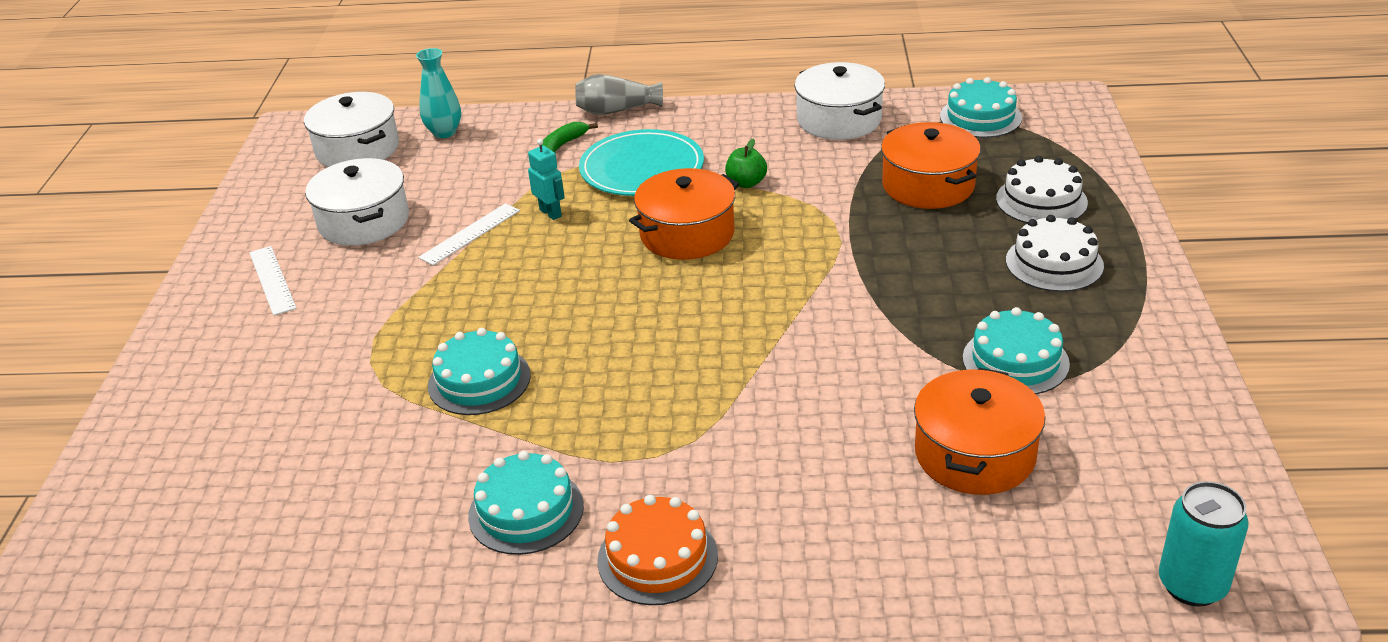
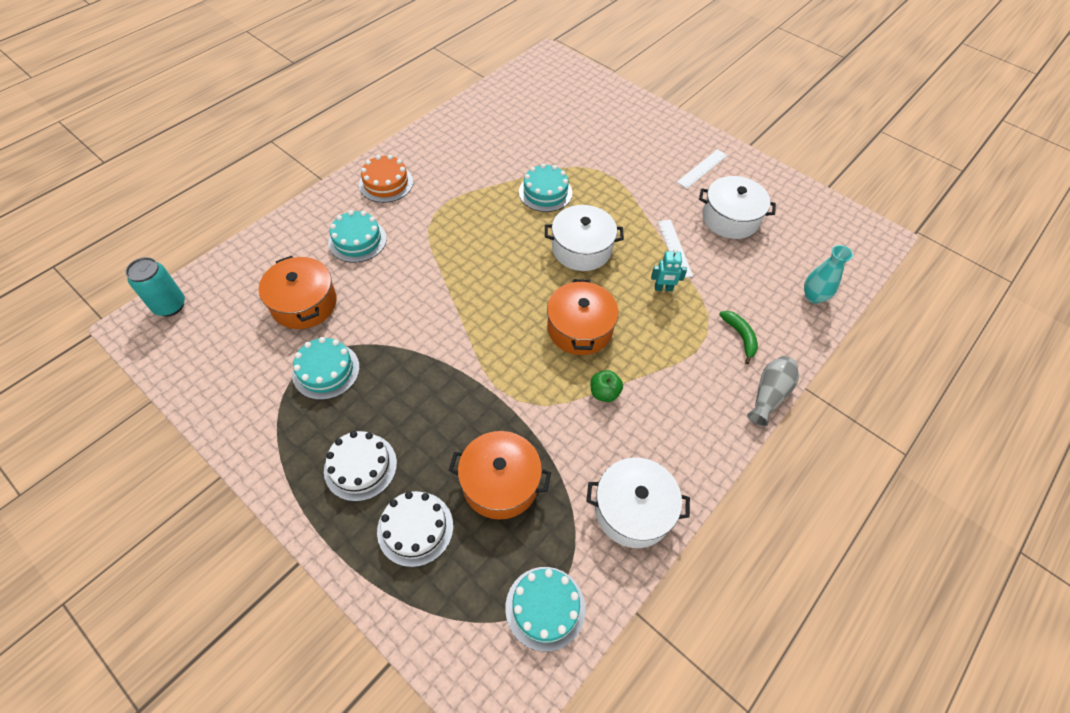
camera: 125 degrees right, 20 degrees up
white ruler [249,246,297,316] -> white ruler turned 60 degrees counterclockwise [677,149,728,189]
white pot [304,92,399,167] -> white pot moved to [545,205,624,271]
turquoise cake [468,451,584,555] -> turquoise cake moved to [328,210,387,263]
turquoise plate [579,129,704,196] -> none

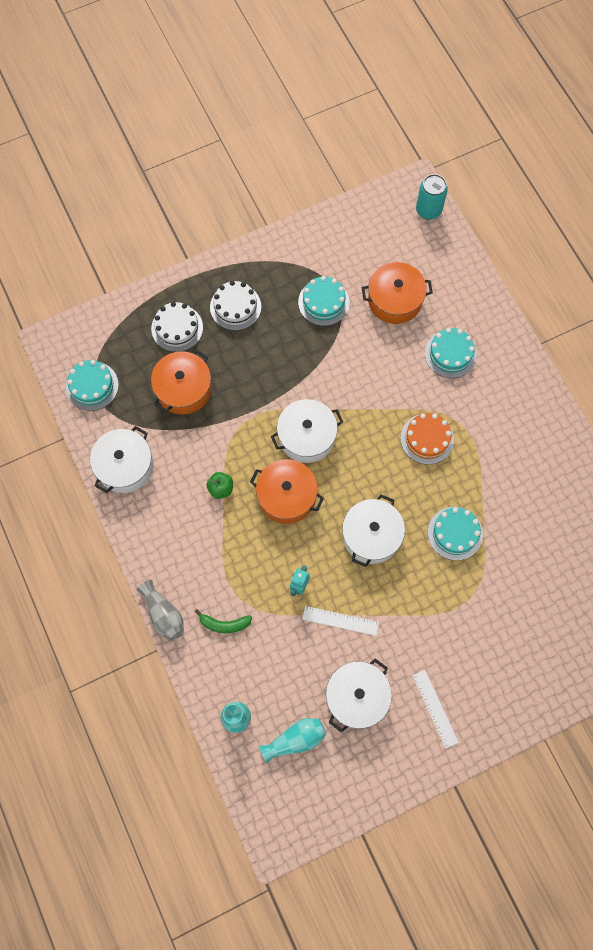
camera: 115 degrees right, 15 degrees up
orange cake [359,155,413,203] -> orange cake moved to [400,413,454,465]
none -> turquoise vase [259,718,326,763]
none -> white pot [271,399,343,463]

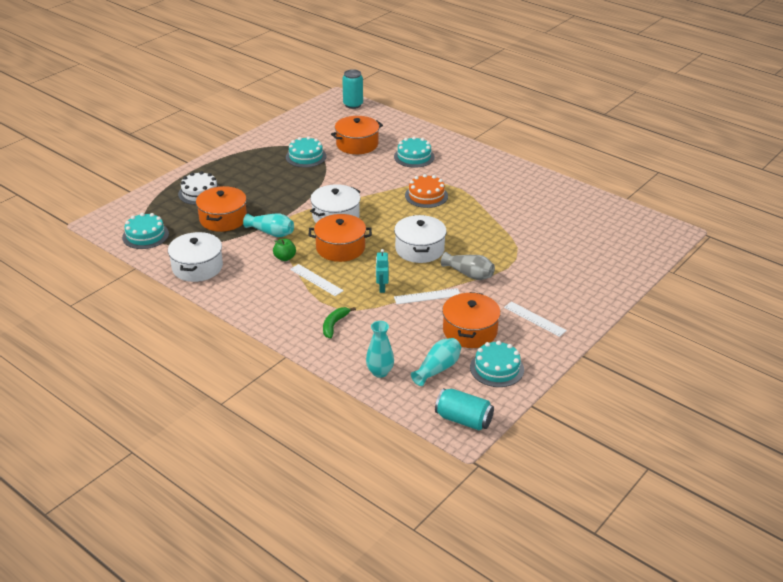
camera: 25 degrees left, 35 degrees down
grey vase [137,580,184,641] -> grey vase moved to [441,252,495,280]
green banana [195,609,252,633] -> green banana turned 135 degrees clockwise [323,307,356,338]
white cake [210,281,261,331] -> none
white pot [326,658,392,733] -> orange pot [442,292,501,348]
turquoise cake [428,507,483,561] -> turquoise cake moved to [470,341,524,387]
none -> turquoise vase [243,214,294,237]
none -> white ruler [290,264,344,296]
none -> turquoise can [435,388,494,430]

